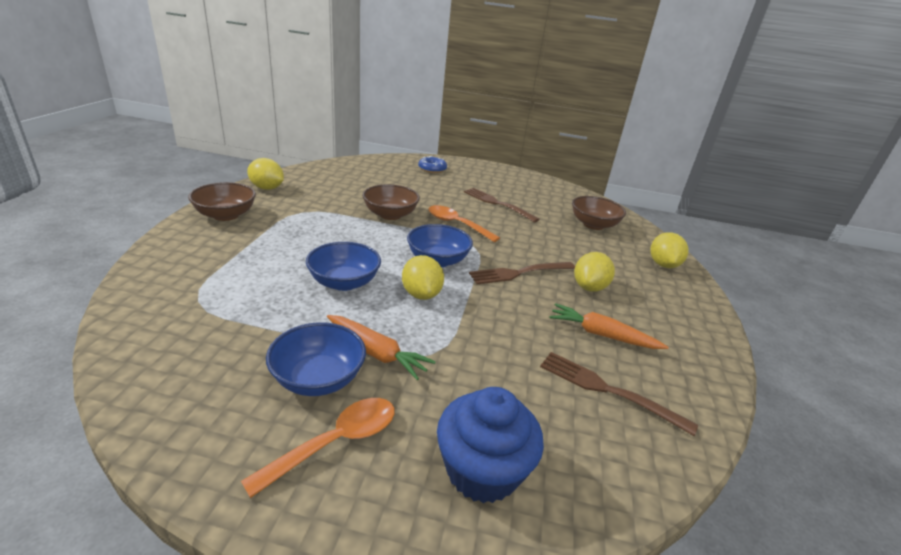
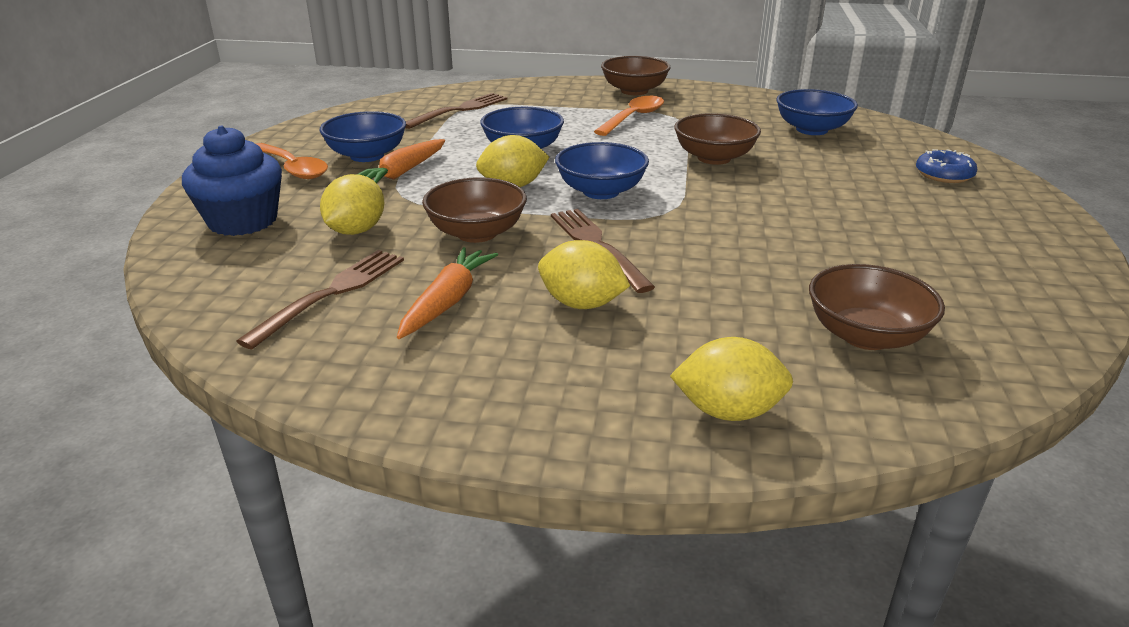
camera: 90 degrees right, 0 degrees up
yellow lemon [247,158,284,190] -> yellow lemon moved to [320,174,385,235]
orange spoon [428,205,500,242] -> orange spoon moved to [594,96,664,136]
brown fork [464,188,540,222] -> brown fork moved to [405,93,508,129]
none -> brown bowl [422,177,527,243]
none -> blue bowl [776,89,858,135]

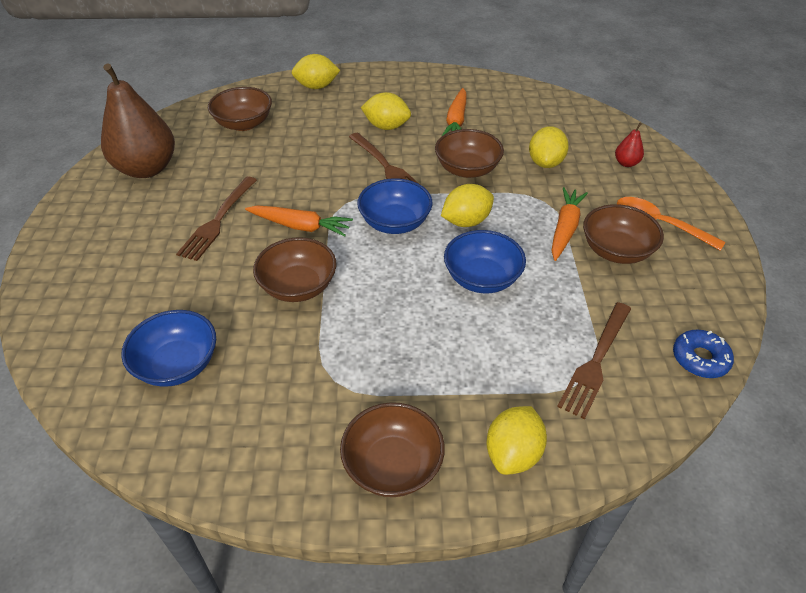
camera: 170 degrees right, 15 degrees up
blue cupcake [182,126,282,236] -> red pear [615,123,644,167]
brown fork [236,250,404,349] -> brown fork moved to [176,177,257,261]
blue bowl [319,111,406,162] -> brown bowl [583,204,664,264]
orange spoon [594,96,664,136] -> none
blue donut [916,149,978,183] -> blue donut moved to [673,330,734,378]
none -> brown pear [101,63,175,178]
none -> orange carrot [245,206,353,237]
none -> yellow lemon [486,406,547,475]

